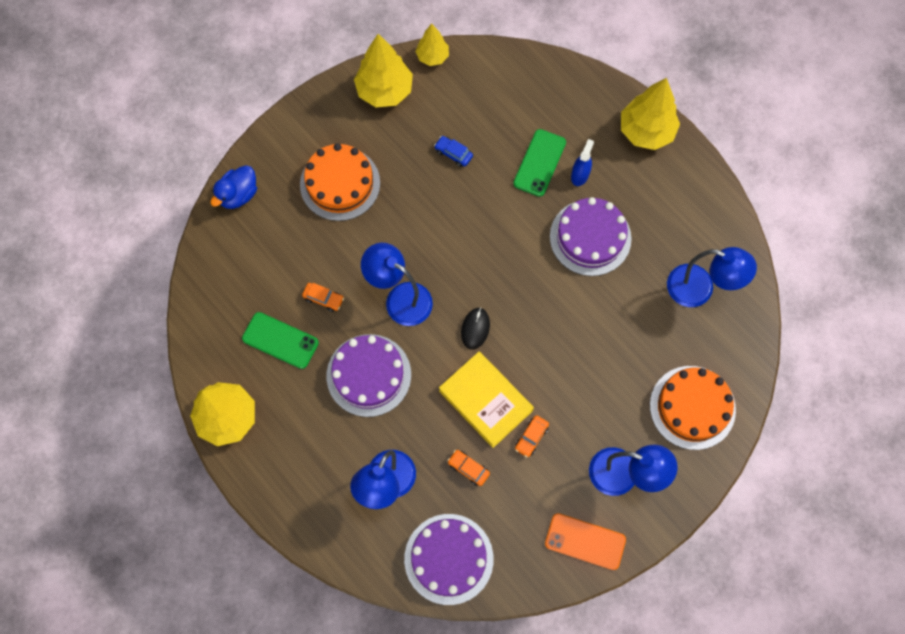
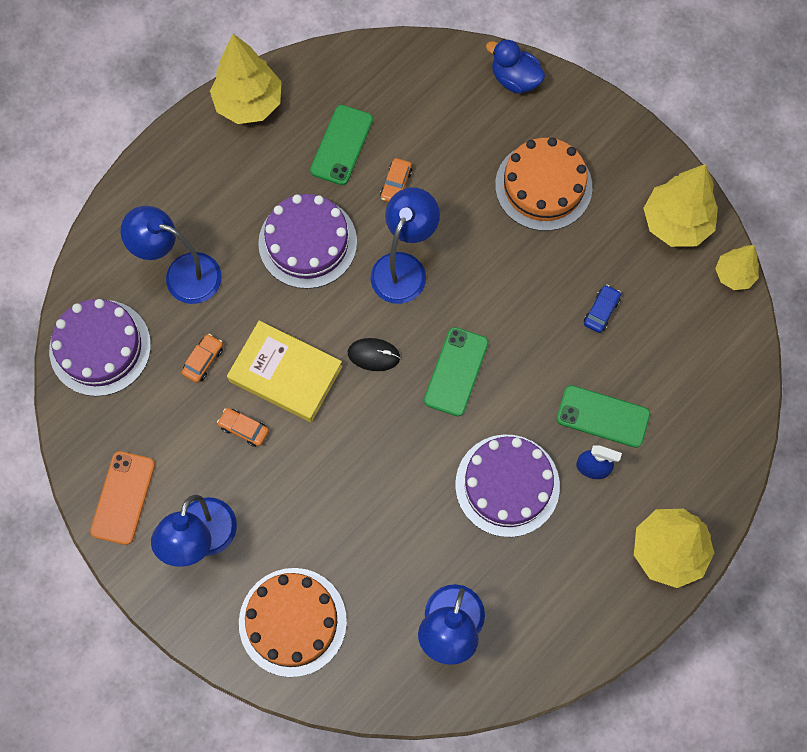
camera: 85 degrees right, 0 degrees up
yellow book [439,352,534,448] -> yellow book turned 75 degrees clockwise [227,321,343,422]
none -> green phone [424,327,488,417]

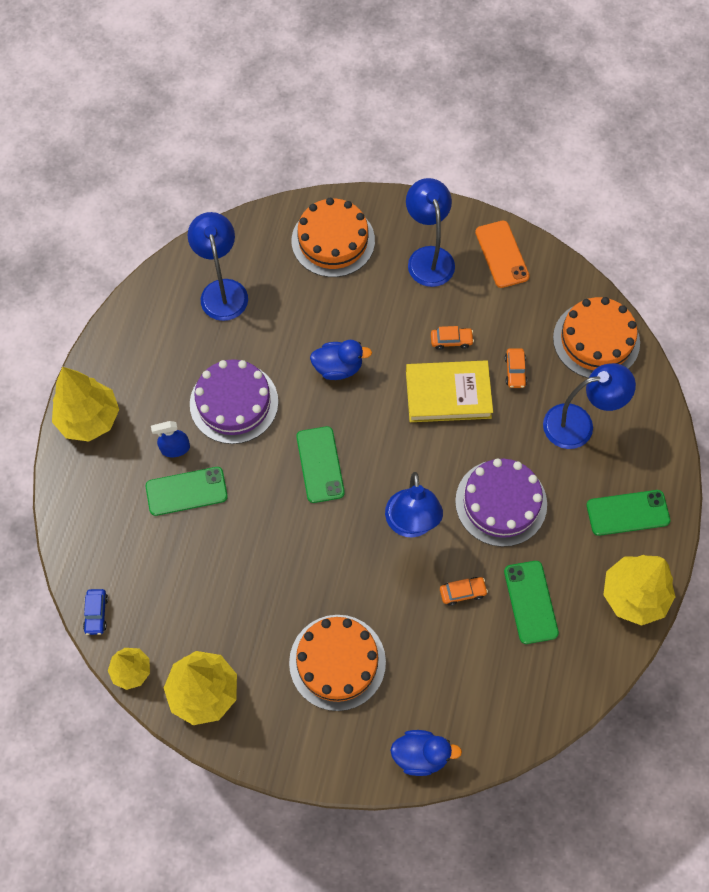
camera: 150 degrees right, 5 degrees down
purple cake [49,299,151,396] -> orange cake [553,297,640,378]
black mouse [348,338,400,371] -> none
orange car [380,158,412,202] -> orange car turned 90 degrees clockwise [440,577,488,606]
blue car [584,285,621,333] -> blue car moved to [83,589,108,635]
none -> blue duck [310,340,372,380]
none -> green phone [586,490,670,536]

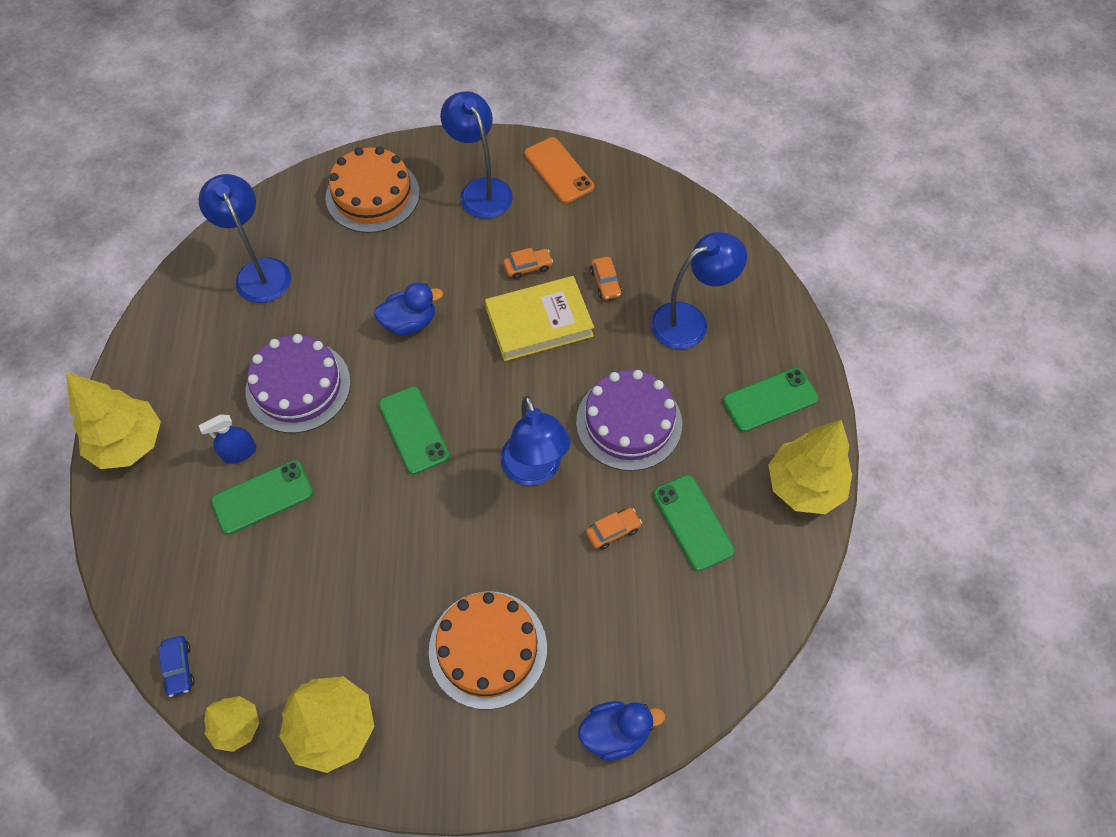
camera: 15 degrees left, 5 degrees down
orange cake [553,297,640,378] -> none

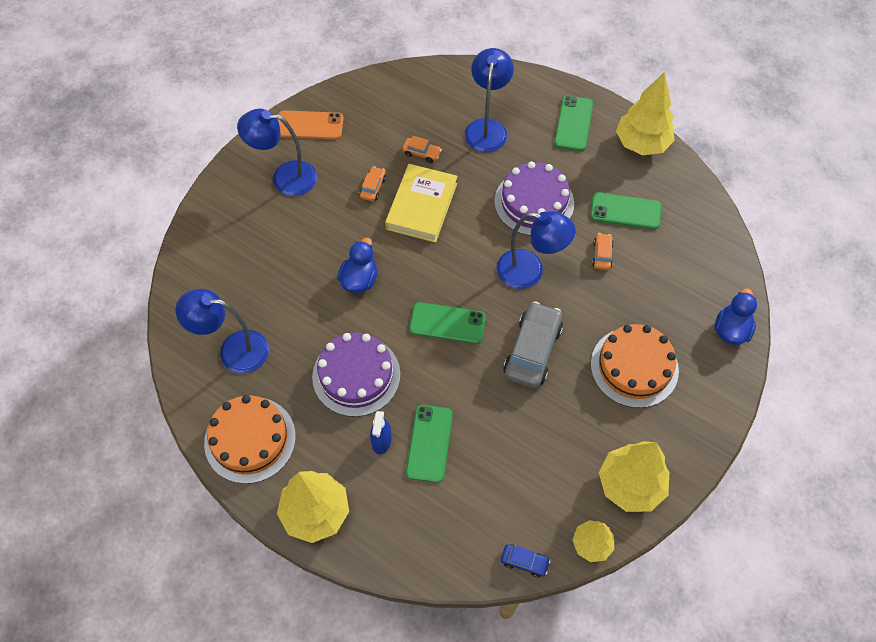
camera: 55 degrees left, 0 degrees up
orange cake [326,147,420,233] -> orange cake moved to [204,395,296,484]
none -> grey car [503,301,563,388]

